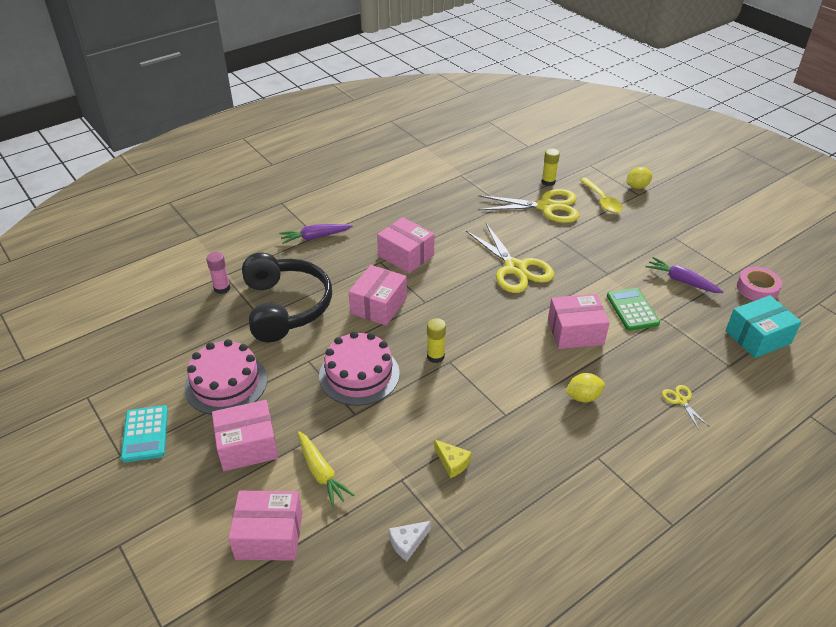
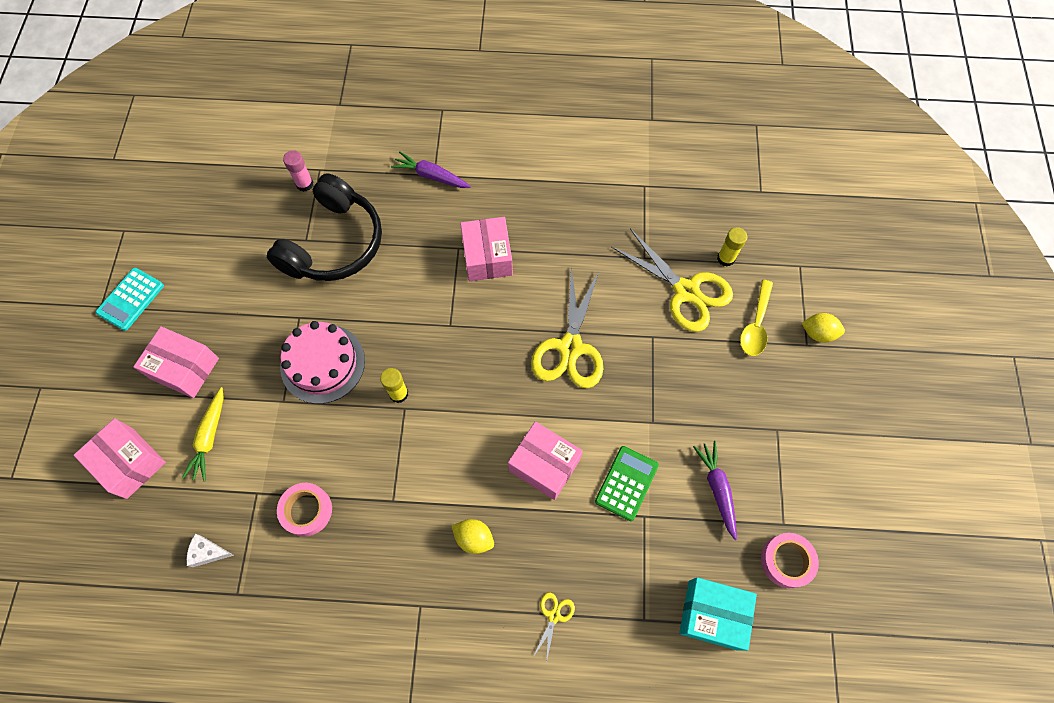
camera: 40 degrees right, 25 degrees up
pink cake [184,339,267,415] -> none
pink box [349,265,407,326] -> none
yellow cheese [434,439,471,478] -> pink tape [277,483,332,537]

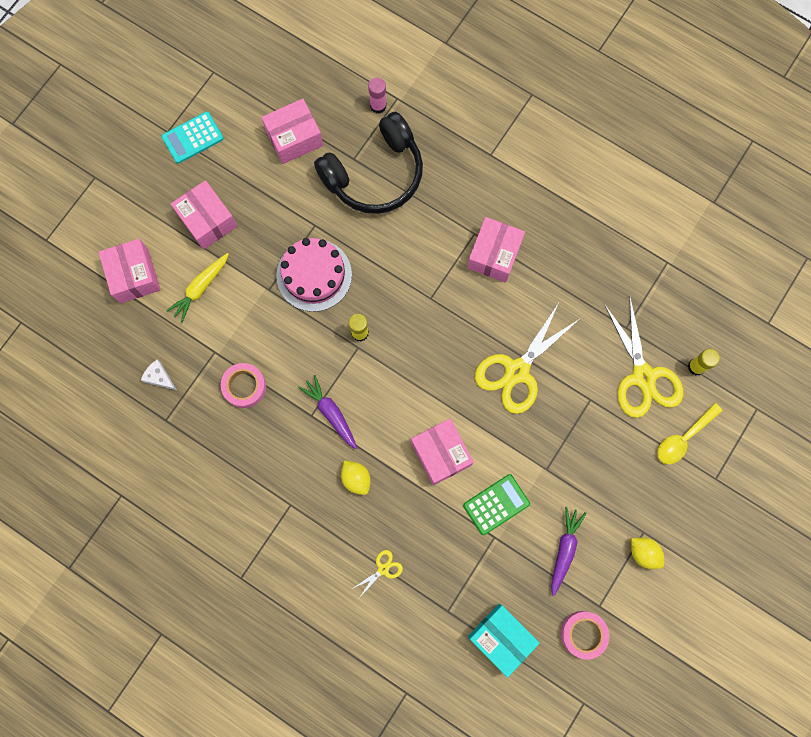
camera: 30 degrees right, 10 degrees up
purple carrot [391,151,471,188] -> purple carrot moved to [298,375,357,449]
yellow lemon [802,313,845,342] -> yellow lemon moved to [631,538,664,569]
none -> pink box [262,99,323,164]

